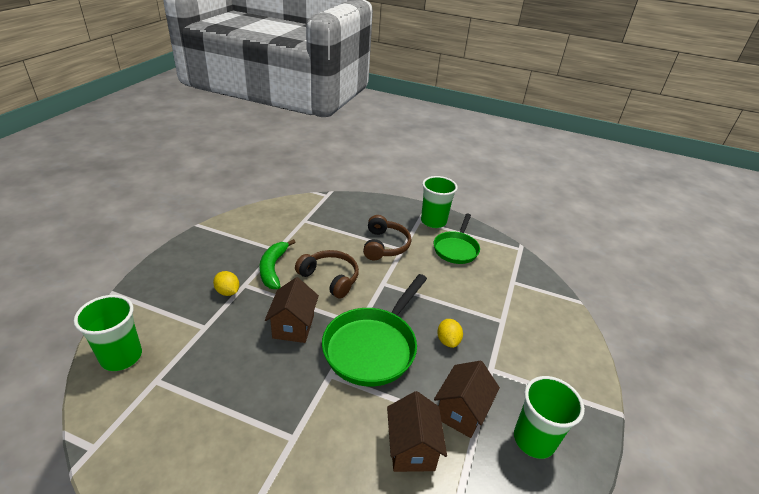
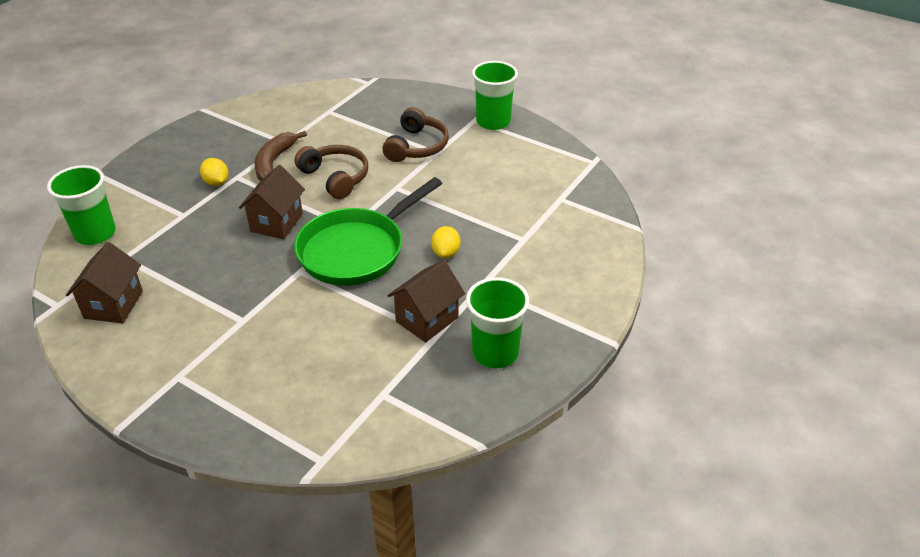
camera: 15 degrees right, 5 degrees up
green banana [259,239,296,289] -> brown banana [255,131,307,181]
brown house [387,391,447,472] -> brown house moved to [66,242,143,323]
green pan [434,213,480,264] -> none

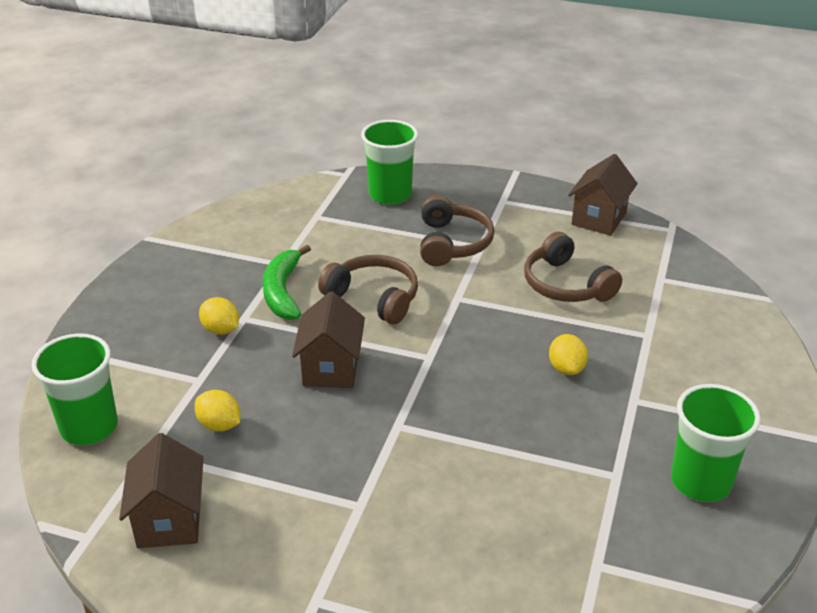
camera: 15 degrees left, 5 degrees down
brown banana [255,131,307,181] -> green banana [263,245,311,320]
green pan [294,177,442,286] -> none
brown house [387,260,465,342] -> brown house moved to [568,154,638,236]
green cup [472,61,518,130] -> green cup moved to [361,120,418,205]
none -> yellow lemon [195,390,240,432]
none -> brown headphones [524,232,622,302]

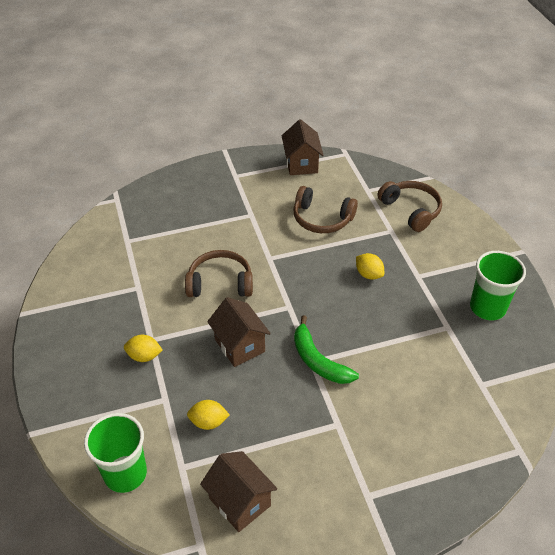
camera: 35 degrees left, 10 degrees up
green banana [263,245,311,320] -> green banana moved to [294,315,359,384]
green cup [361,120,418,205] -> none
brown headphones [420,195,494,266] -> brown headphones moved to [377,181,442,232]

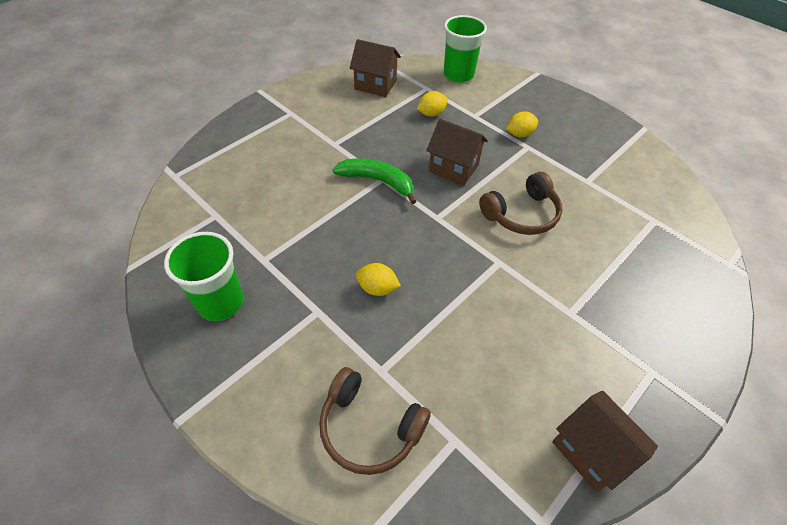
camera: 150 degrees right, 5 degrees up
brown headphones [294,186,358,233] -> none

